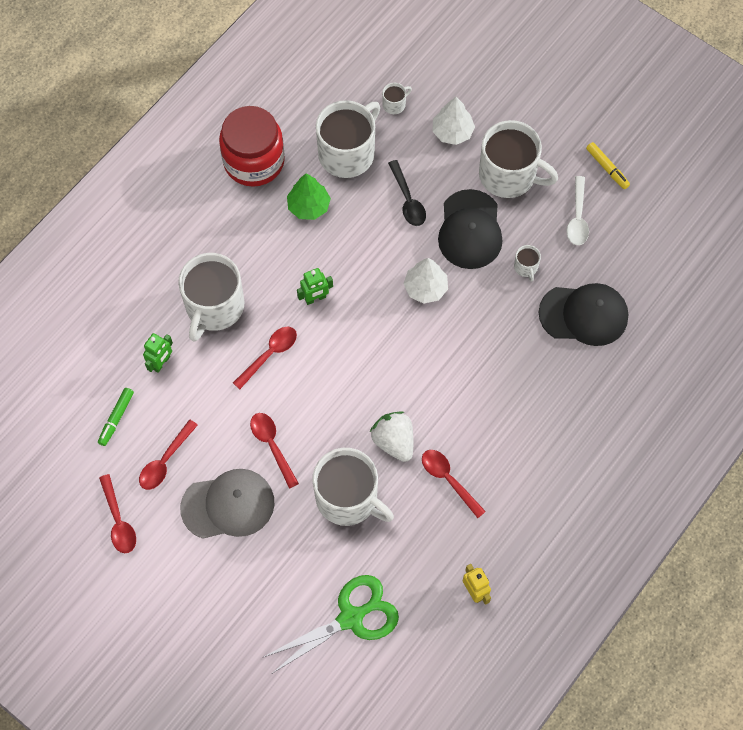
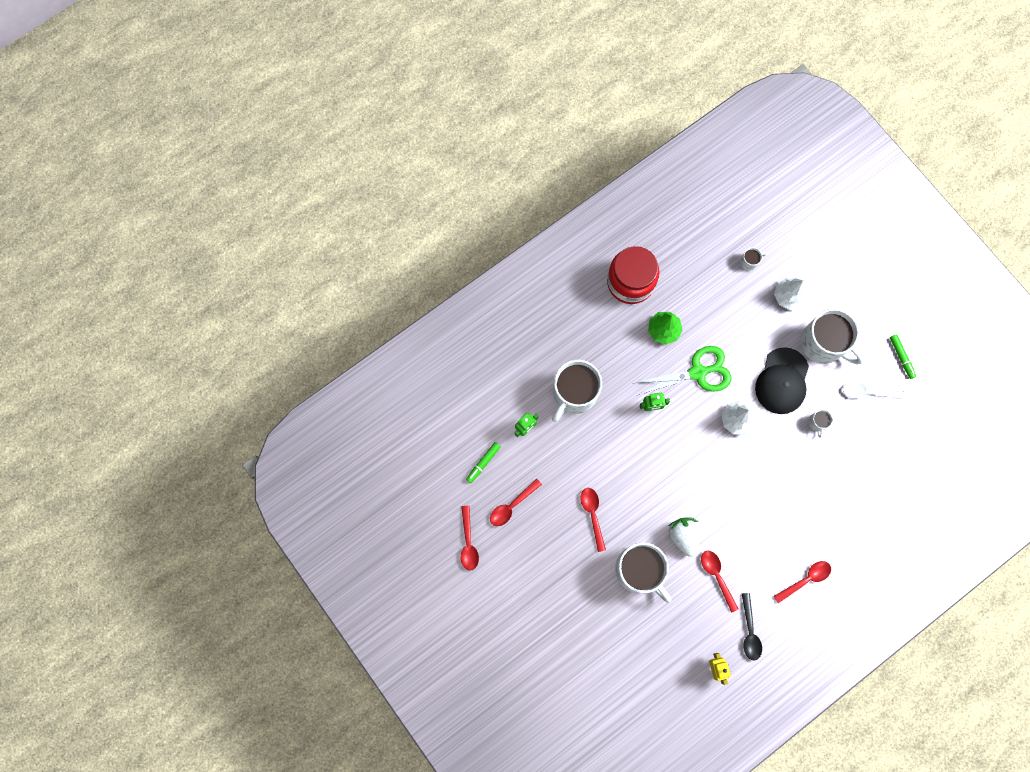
camera: 15 degrees right, 10 degrees up
grey cap [180,469,274,539] -> none
red spoon [233,327,297,389] -> red spoon moved to [774,561,831,603]
green scissors [262,575,399,673] -> green scissors moved to [634,346,732,396]
white mug [316,100,380,178] -> none
black spoon [388,160,426,226] -> black spoon moved to [742,593,762,661]
black cap [539,283,628,346] -> none
white spoon [567,176,589,245] -> white spoon turned 75 degrees clockwise [843,382,905,399]
yellow marker [586,142,630,189] -> green marker [890,334,916,379]

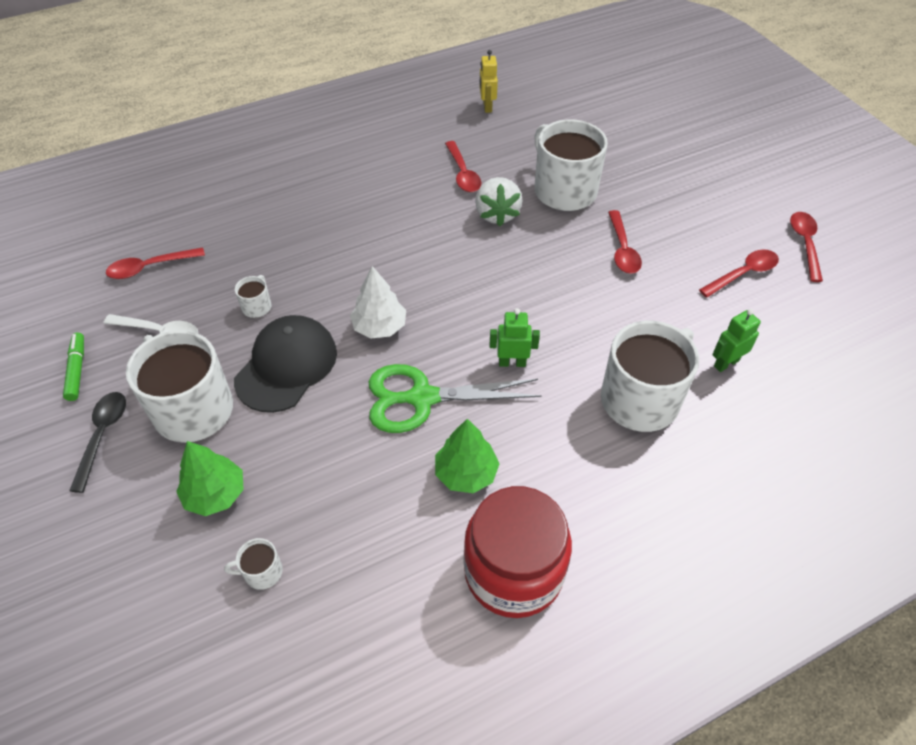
camera: 170 degrees left, 25 degrees down
green marker [466,442,501,483] -> none
black spoon [742,593,762,661] -> black spoon moved to [69,392,126,493]
white tree [774,278,808,310] -> green tree [176,441,244,516]
red spoon [774,561,831,603] -> red spoon moved to [106,247,205,279]

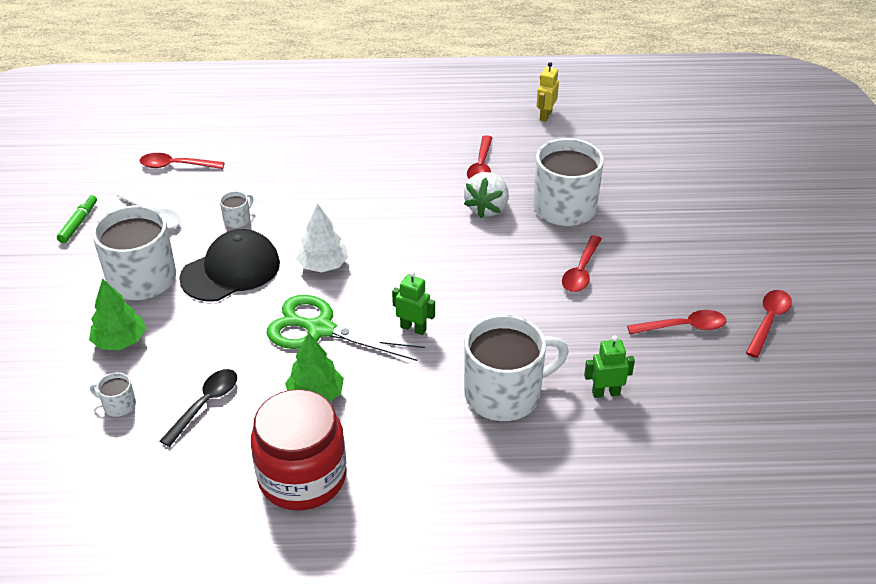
camera: 25 degrees right, 10 degrees down
black spoon [69,392,126,493] -> black spoon moved to [160,369,237,447]

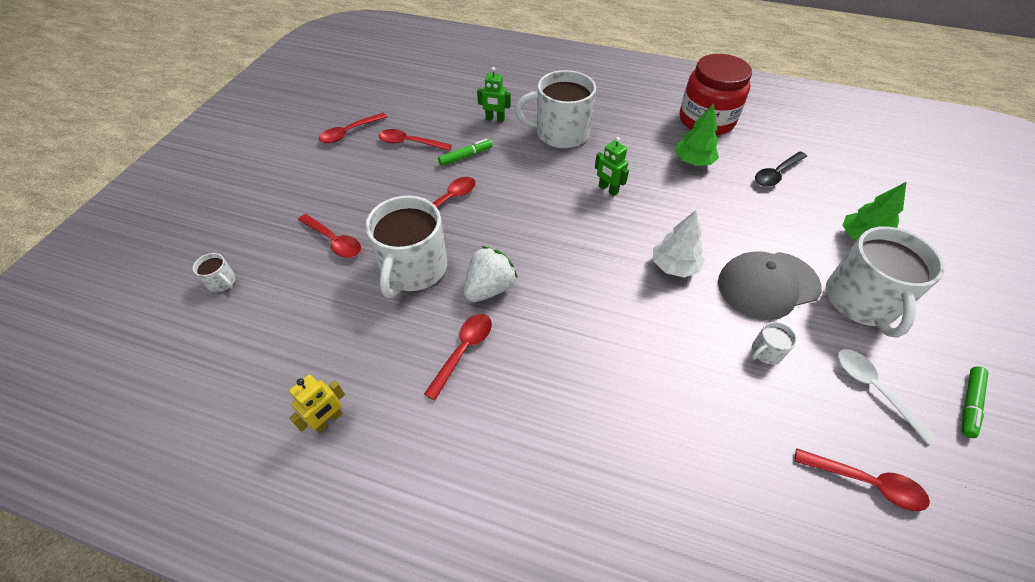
camera: 160 degrees left, 10 degrees up
white mug [90,372,136,417] -> white mug moved to [193,253,236,292]
black cap [179,229,280,302] -> grey cap [718,251,822,320]
green scissors [266,295,425,361] -> none
none -> red spoon [298,214,361,258]
none -> green marker [438,139,493,166]

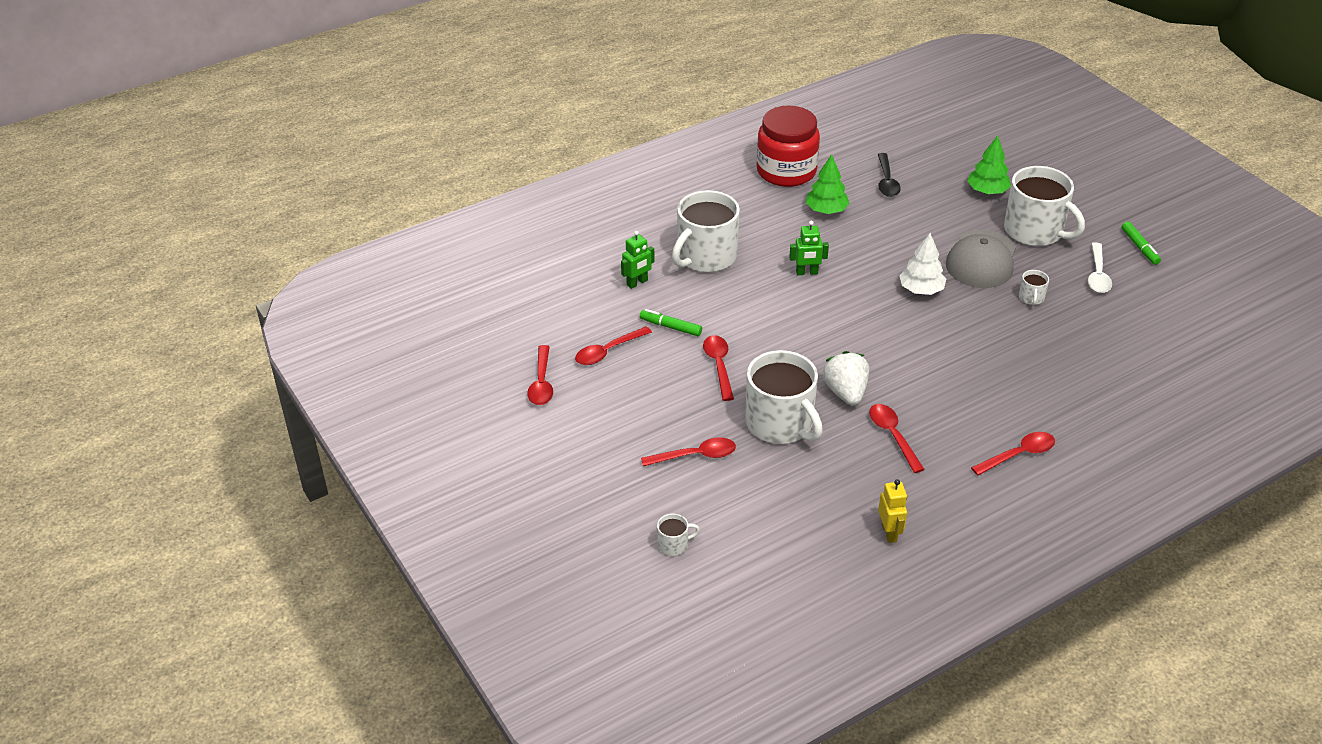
camera: 50 degrees left, 10 degrees down
green marker [438,139,493,166] -> green marker turned 75 degrees counterclockwise [640,309,702,336]
red spoon [795,448,930,511] -> red spoon moved to [971,432,1055,476]
white spoon [838,349,937,444] -> white spoon turned 90 degrees counterclockwise [1088,242,1112,293]

